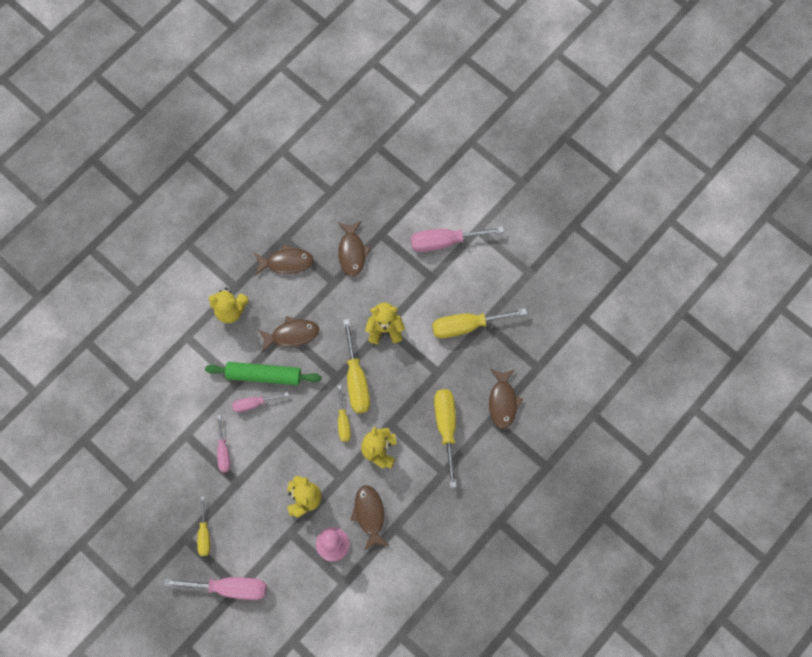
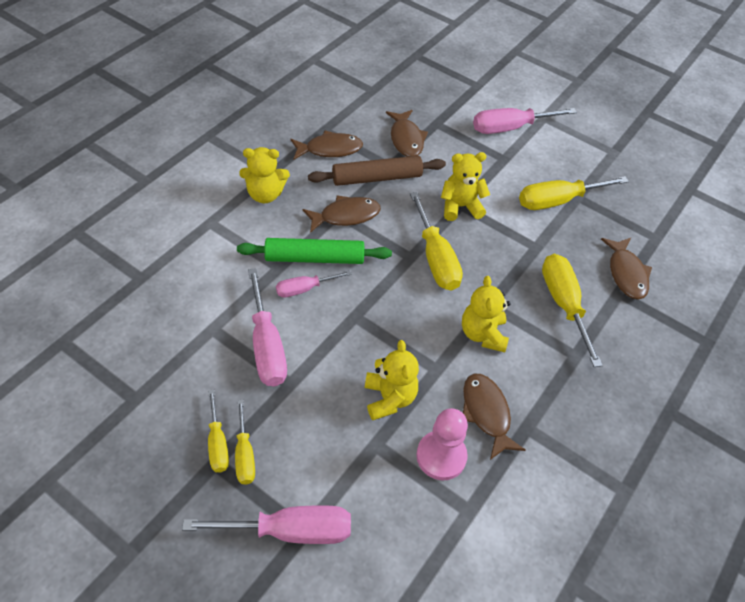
camera: 10 degrees left, 20 degrees down
pink screwdriver [217,415,230,472] -> pink screwdriver [248,268,287,386], size x1.70
yellow screwdriver [337,385,351,442] -> yellow screwdriver moved to [208,389,229,472]
none -> brown rolling pin [308,156,446,186]

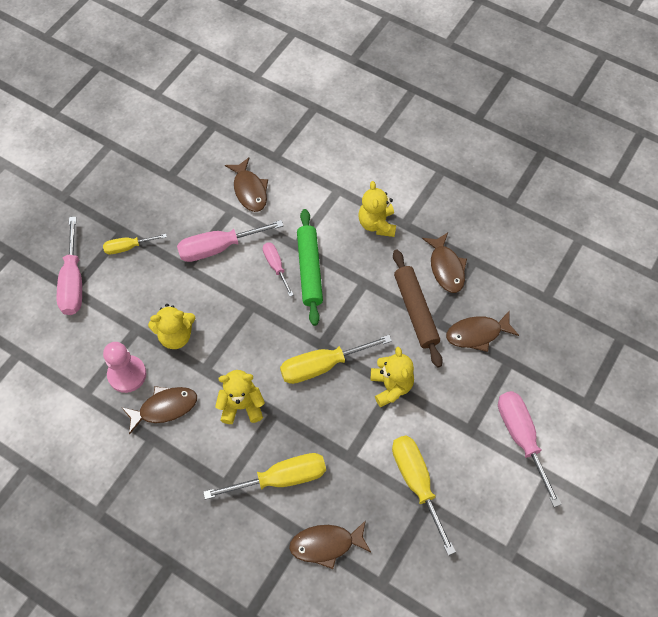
camera: 90 degrees right, 10 degrees up
yellow screwdriver [208,389,229,472] -> none
brown fish [302,195,381,233] -> brown fish moved to [225,157,268,212]

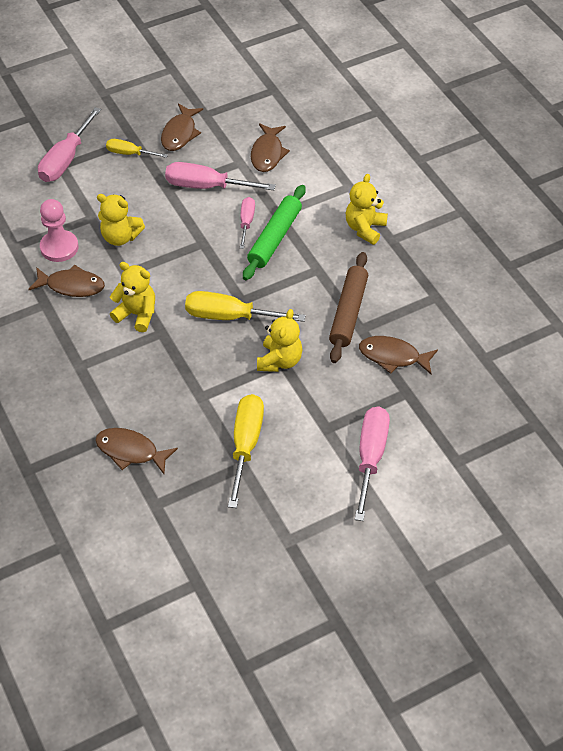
camera: 30 degrees right, 10 degrees down
yellow screwdriver [203,453,326,500] -> none
brown fish [422,233,467,293] -> brown fish moved to [161,103,203,151]

